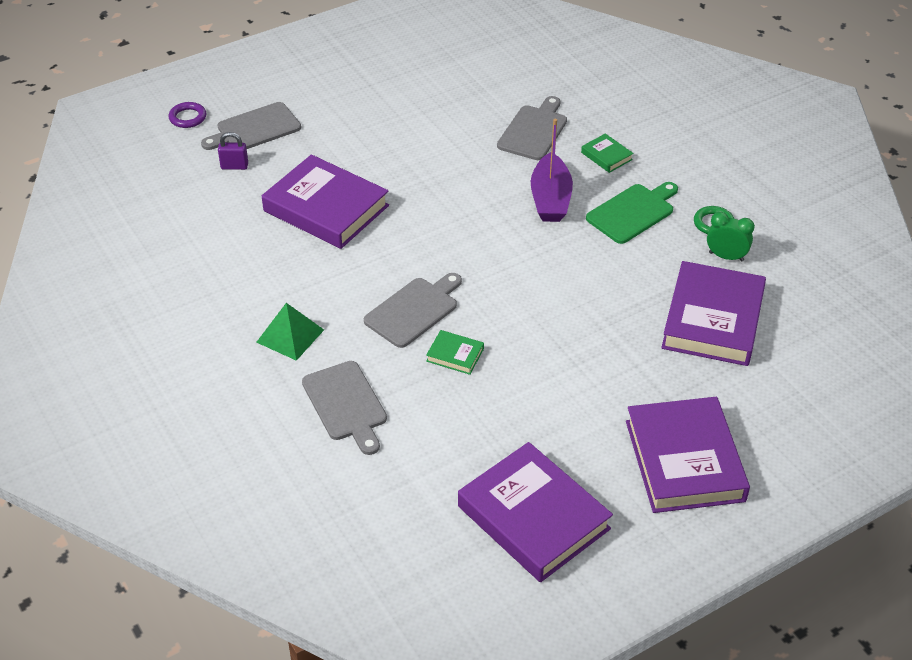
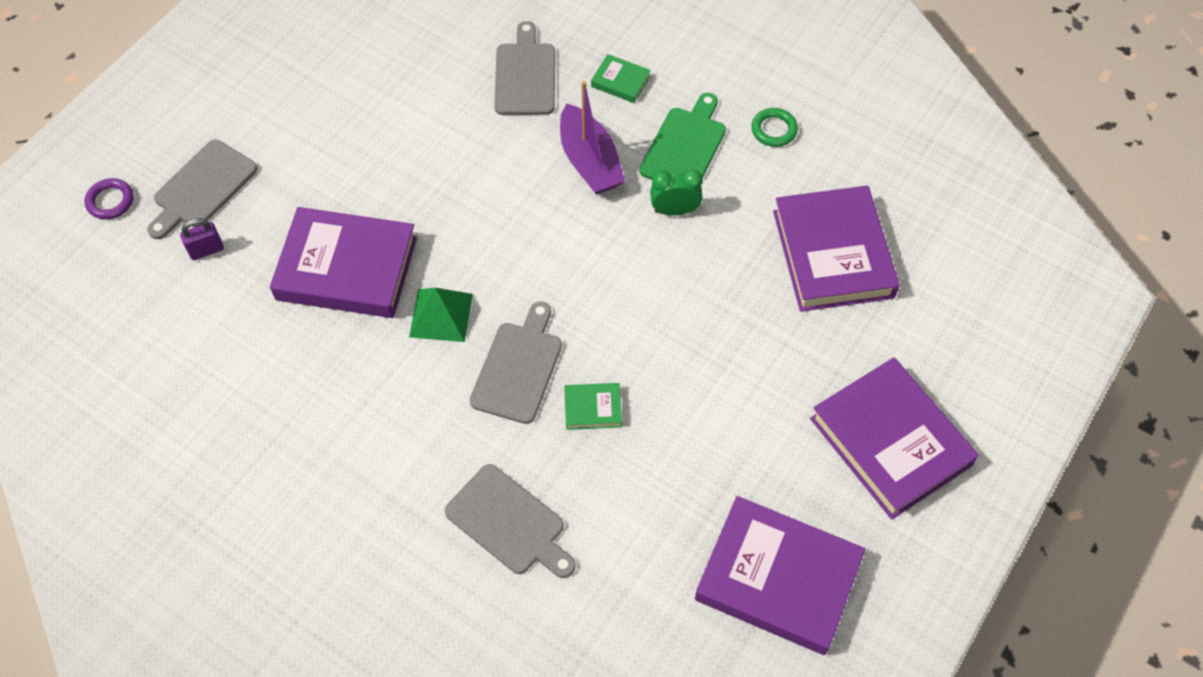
camera: 25 degrees left, 15 degrees up
green pyramid [256,303,324,361] -> green pyramid moved to [409,288,473,342]
green clock [707,212,755,262] -> green clock moved to [650,169,703,215]

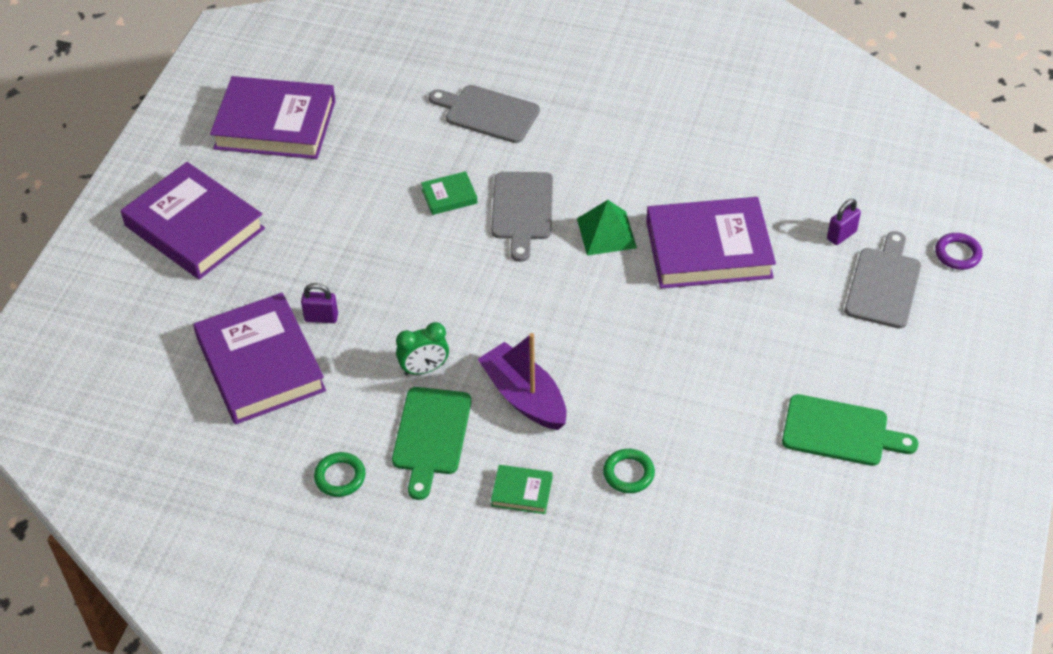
camera: 165 degrees right, 10 degrees down
grey cutting board [494,21,555,115] -> green ring [603,449,655,493]
none -> purple padlock [301,283,338,323]
none -> green cutting board [782,394,919,466]

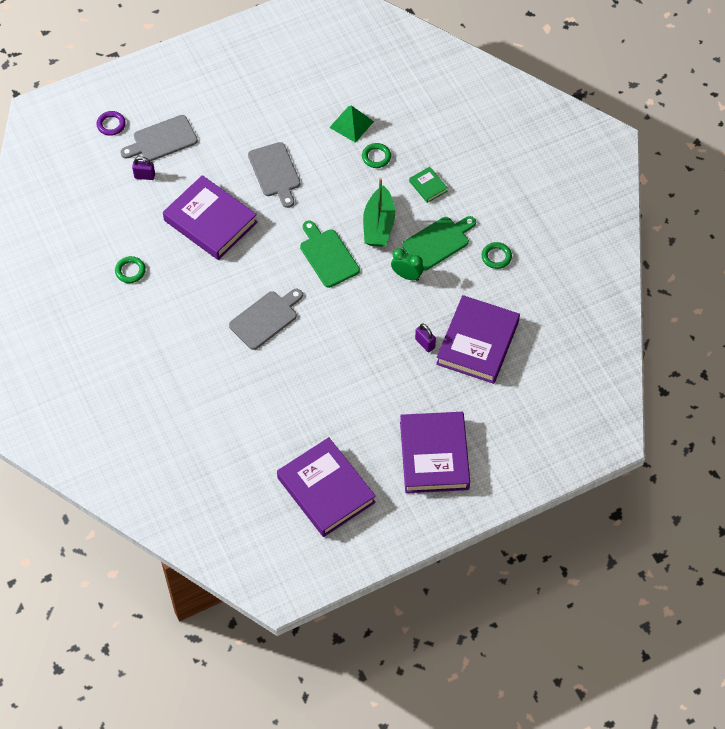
camera: 135 degrees left, 10 degrees up
green book [421,171,477,215] -> none
grey cutting board [429,85,540,143] -> grey cutting board moved to [248,142,300,208]
purple boat [478,333,567,430] -> green boat [363,178,395,247]
green pyramid [577,200,637,256] -> green pyramid moved to [329,105,374,143]
green cutting board [782,394,919,466] -> green cutting board moved to [300,220,360,288]
none -> green ring [115,256,146,283]

